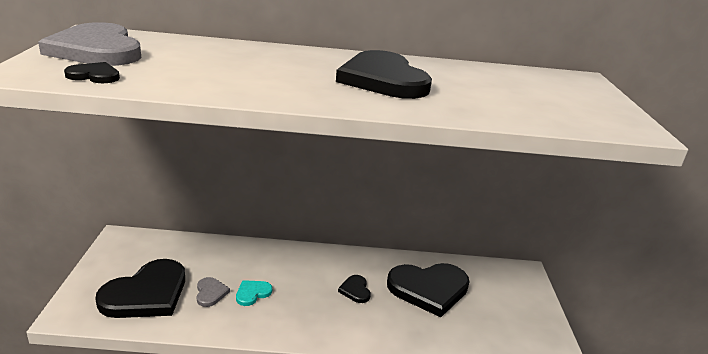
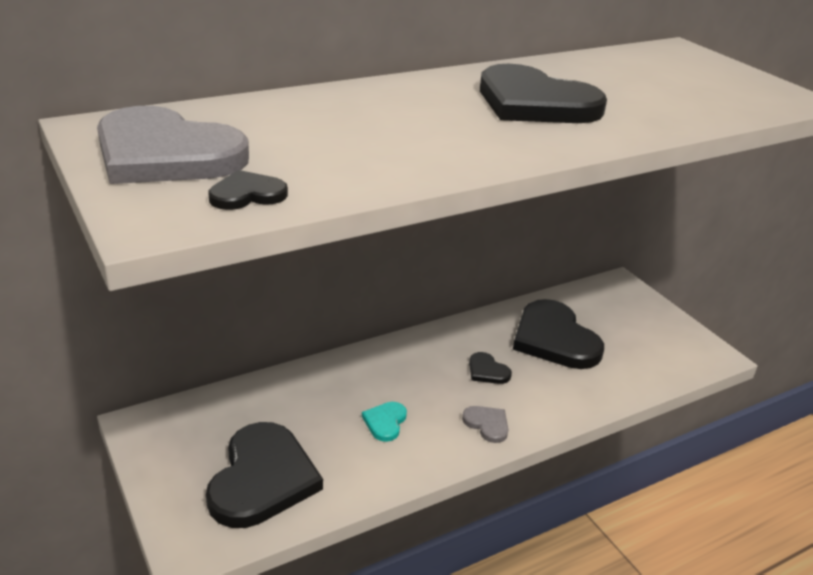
camera: 30 degrees left, 5 degrees up
grey heart [197,277,230,307] -> grey heart moved to [462,406,508,443]
black heart [387,263,469,317] -> black heart turned 105 degrees clockwise [513,299,604,369]

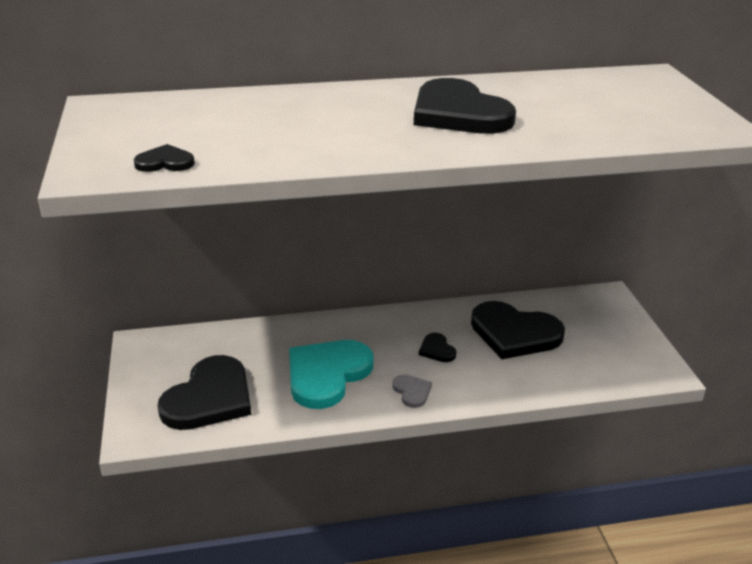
camera: 20 degrees right, 0 degrees up
grey heart [97,106,249,184] -> none
turquoise heart [362,402,407,442] -> turquoise heart [289,340,373,409], size x2.25
black heart [513,299,604,369] -> black heart turned 60 degrees counterclockwise [471,301,565,359]

